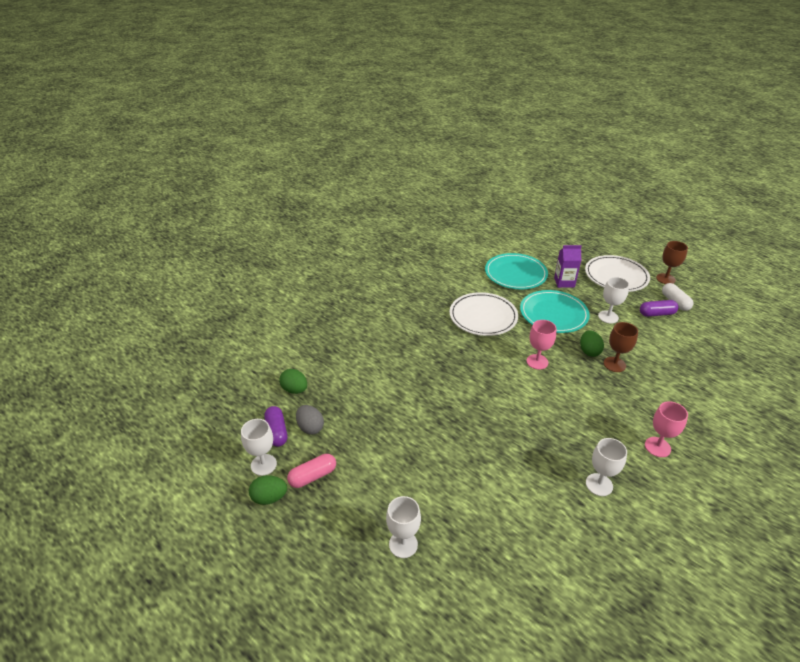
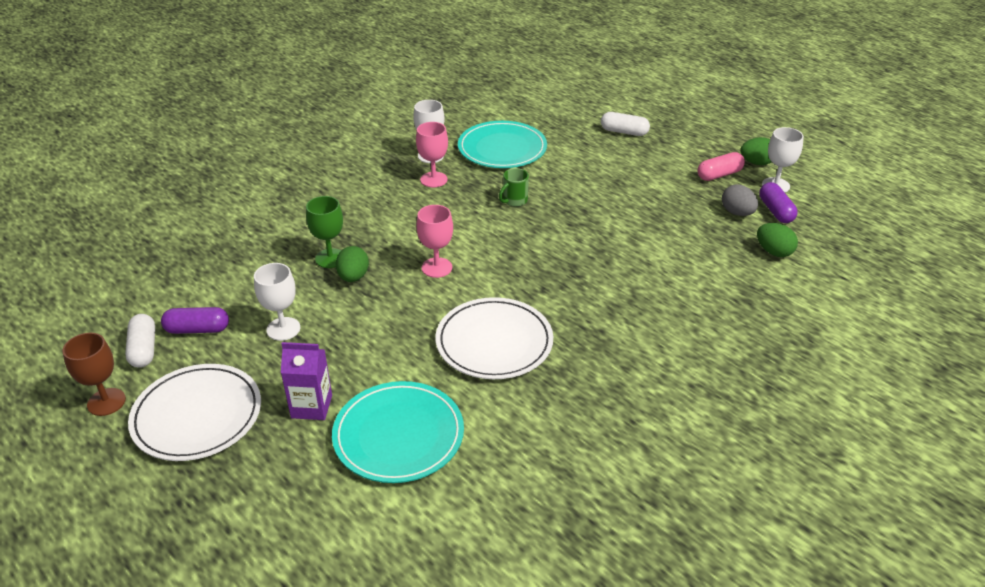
camera: 175 degrees left, 0 degrees up
white goblet [386,496,421,558] -> white capsule [601,112,650,136]
turquoise plate [520,290,590,333] -> turquoise plate moved to [458,121,547,168]
brown goblet [604,322,638,372] -> green goblet [306,196,343,268]
pink goblet [645,401,688,457] -> pink goblet moved to [416,122,448,187]
none -> green mug [499,168,529,207]

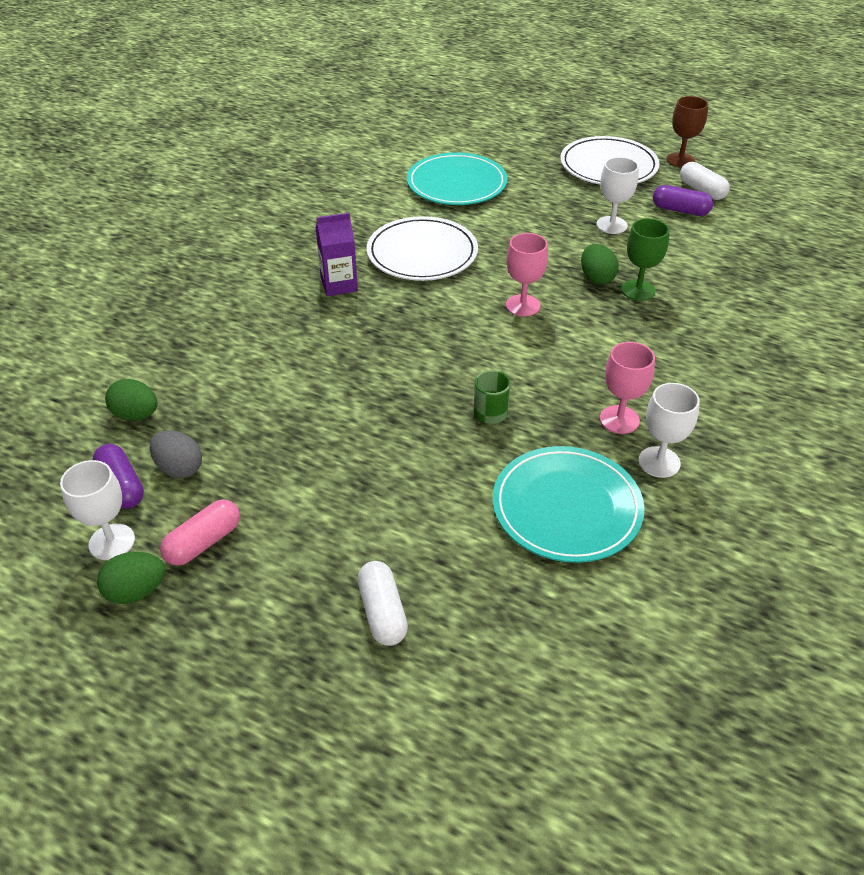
camera: 160 degrees right, 5 degrees up
purple capsule [161,307,229,334] -> purple capsule turned 45 degrees clockwise [653,185,713,216]
purple carton [281,342,332,420] -> purple carton moved to [316,213,358,296]
white capsule [601,112,650,136] -> white capsule turned 75 degrees clockwise [358,561,408,646]

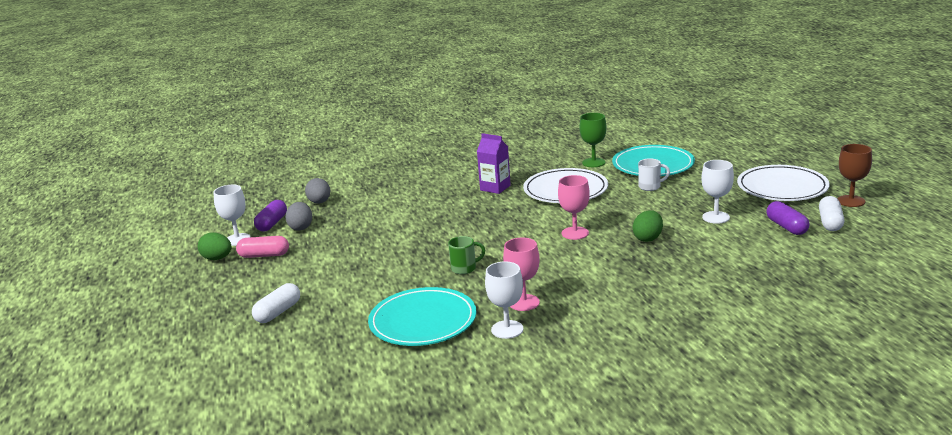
camera: 50 degrees right, 20 degrees down
green egg [105,379,158,421] -> grey egg [305,178,330,204]
green goblet [621,218,669,301] -> green goblet moved to [579,113,607,167]
none -> white mug [638,158,670,191]

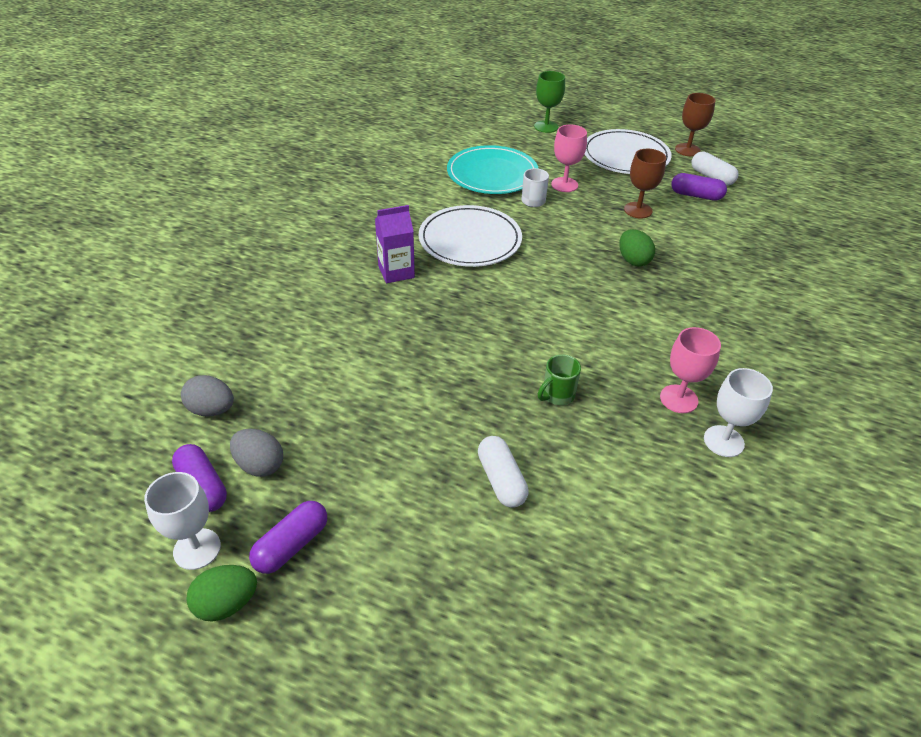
camera: 55 degrees left, 20 degrees up
pink capsule [236,236,289,258] -> purple capsule [249,501,327,574]
white capsule [252,283,300,323] -> white capsule moved to [478,436,529,508]
turquoise plate [368,287,477,346] -> none
green mug [448,236,485,274] -> green mug turned 150 degrees counterclockwise [538,354,581,405]
pink goblet [558,175,590,240] -> pink goblet moved to [551,125,587,192]
green goblet [579,113,607,167] -> green goblet moved to [534,71,565,133]
white goblet [701,160,734,224] -> brown goblet [624,149,666,219]

